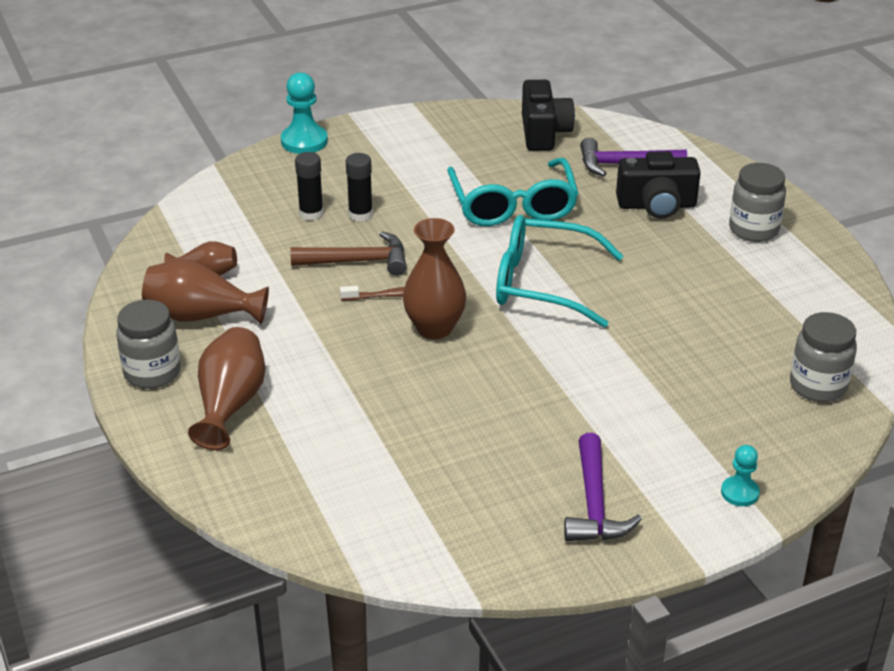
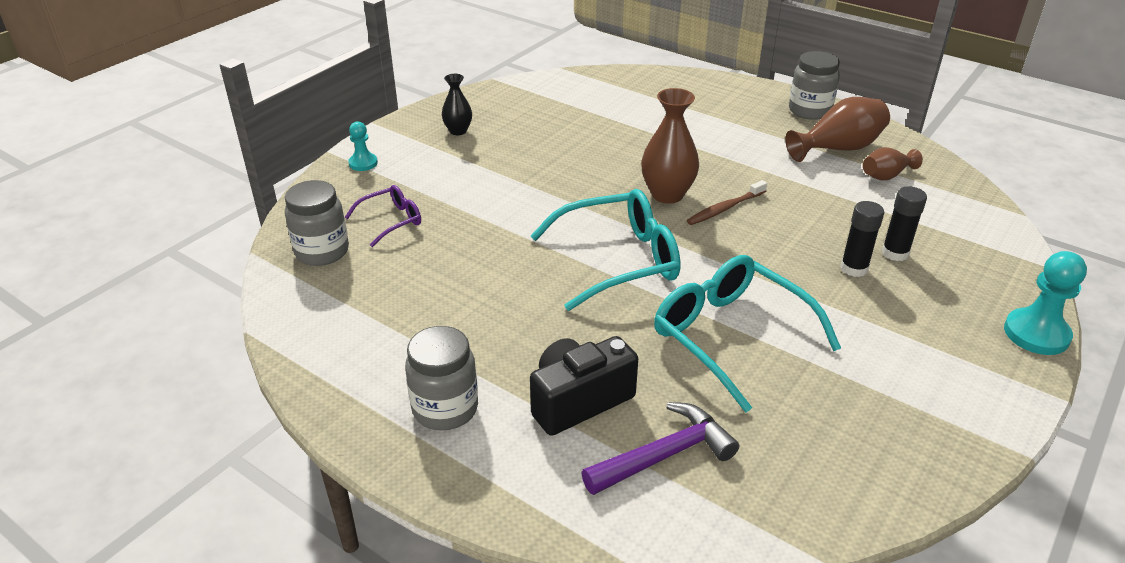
camera: 150 degrees right, 0 degrees up
brown vase [188,327,266,450] -> none
brown hammer [290,231,407,276] -> none
black camera [522,80,575,151] -> none
purple hammer [564,433,642,541] -> black vase [442,74,472,135]
none -> purple glasses [345,185,421,247]

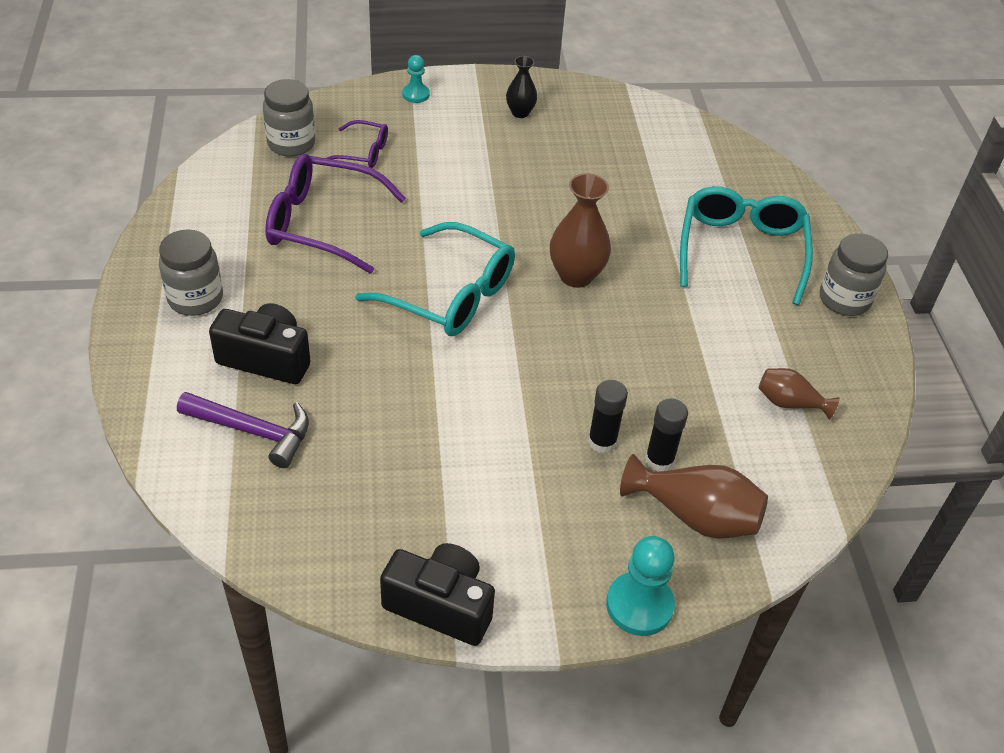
camera: 45 degrees right, 10 degrees up
turquoise glasses [654,255,841,412] -> turquoise glasses moved to [680,186,813,305]
brown toothbrush [687,180,767,225] -> none
brown vase [785,97,890,162] -> brown vase moved to [620,454,768,539]
none -> purple glasses [265,154,406,274]
none -> black camera [380,543,495,646]

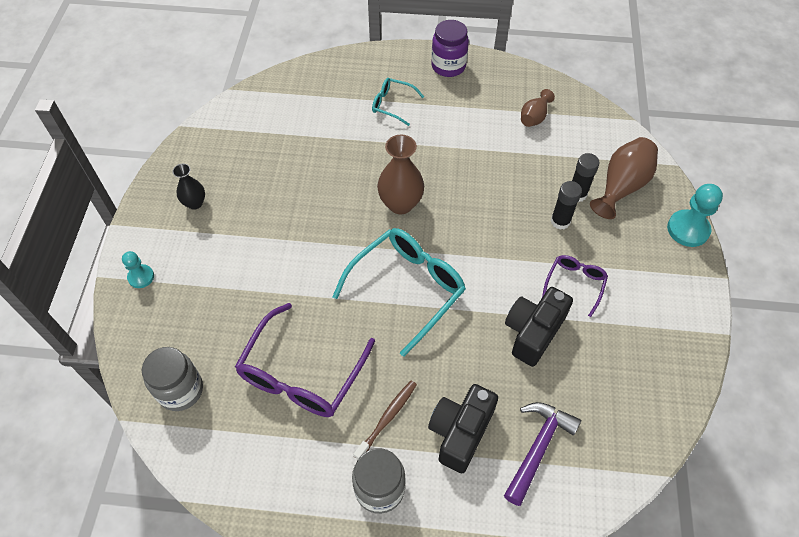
camera: 75 degrees left, 10 degrees up
purple glasses [326,120,388,168] -> purple glasses moved to [542,255,608,317]
black camera [380,543,495,646] -> black camera moved to [505,287,573,367]
turquoise glasses [680,186,813,305] -> turquoise glasses [372,78,424,126], size x0.52
grey jar [820,233,888,316] -> purple jar [431,20,469,77]
none -> brown toothbrush [354,380,417,459]

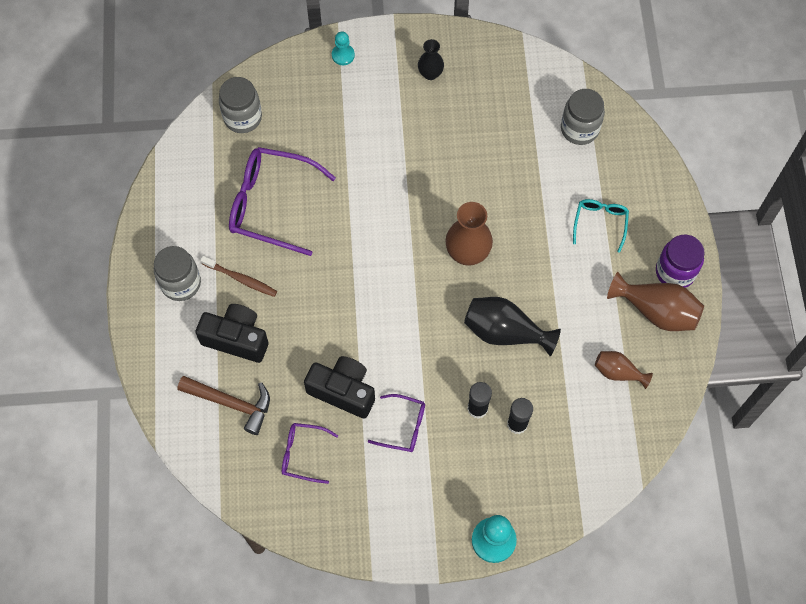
camera: 80 degrees right, 10 degrees up
turquoise glasses [332,228,466,357] -> none
purple hammer [504,402,581,506] -> brown hammer [177,376,270,435]
brown vase [590,137,658,219] -> brown vase moved to [607,272,704,331]
none -> purple glasses [282,423,338,484]
none -> black vase [464,297,561,356]
none -> grey jar [561,89,605,145]

